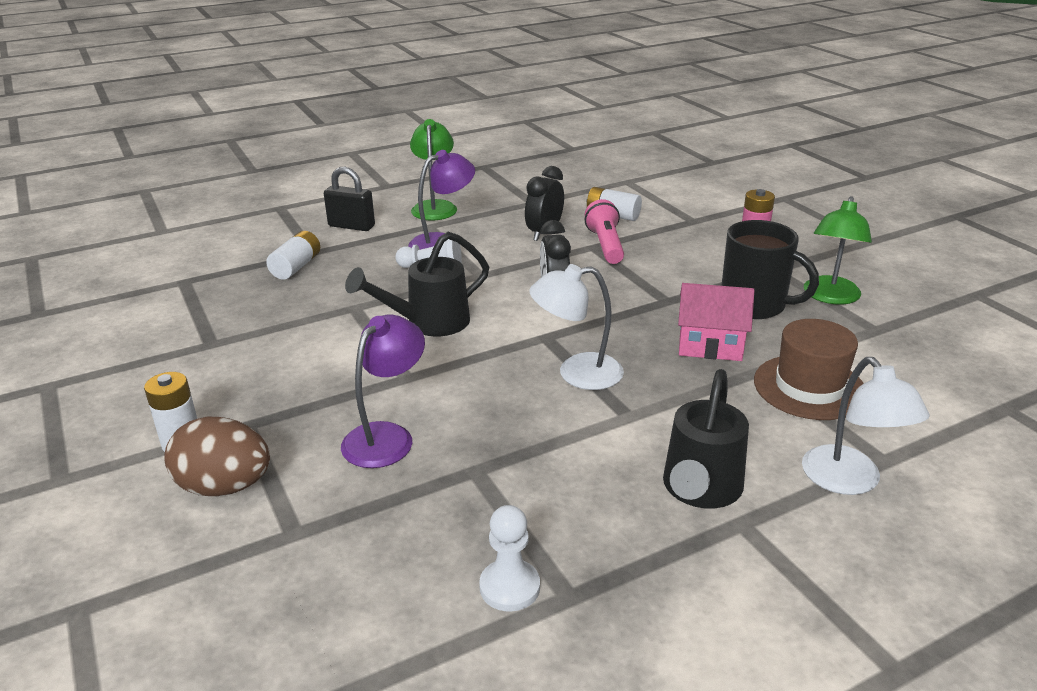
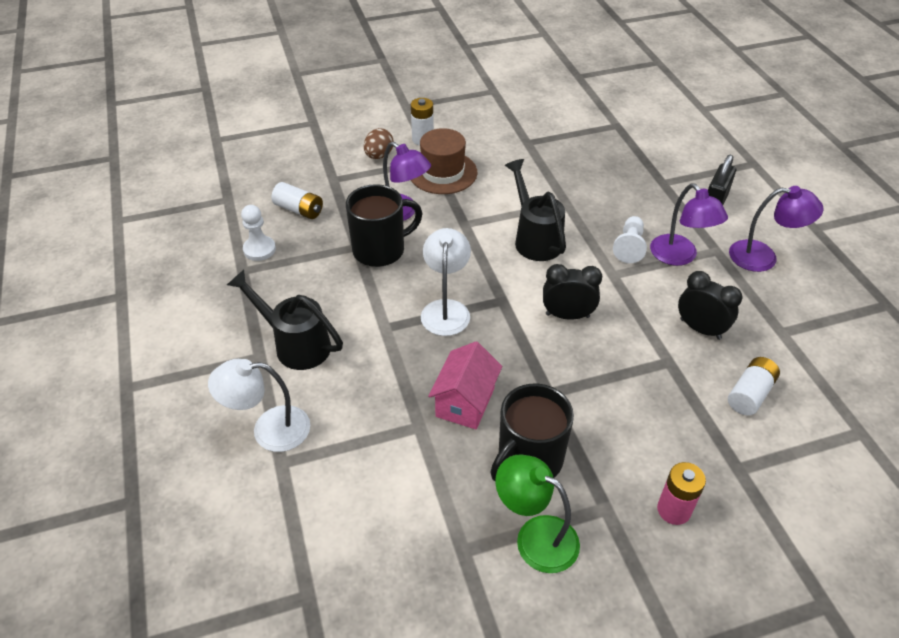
camera: 100 degrees right, 15 degrees up
brown egg [164,416,270,496] -> brown egg [364,128,394,159], size x0.67
white battery [266,231,320,280] -> white battery moved to [271,182,323,219]
green lamp [410,119,457,221] -> purple lamp [729,186,823,272]
pink flashlight [585,199,624,264] -> none
brown hat [754,319,864,420] -> brown hat moved to [411,128,477,194]
none -> black mug [346,184,423,267]

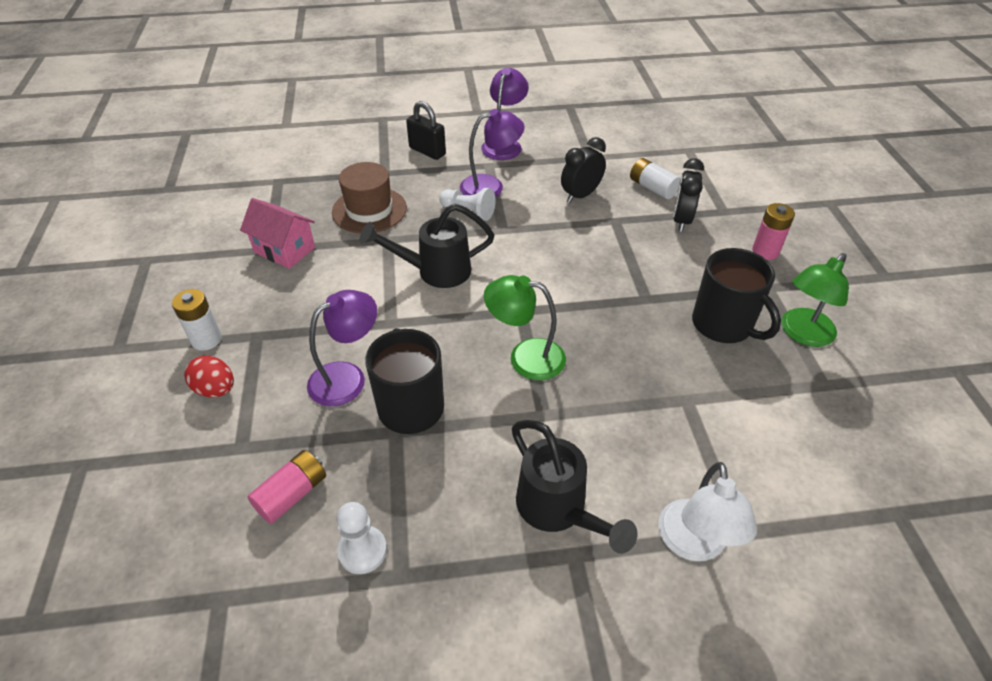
camera: 80 degrees left, 0 degrees up
black watering can [227,270,343,370] -> black watering can turned 75 degrees counterclockwise [512,420,637,554]
white battery [271,182,323,219] -> pink battery [247,450,326,524]
brown egg [364,128,394,159] -> red egg [184,355,234,397]
brown hat [411,128,477,194] -> brown hat moved to [332,162,407,234]
white lamp [421,228,471,336] -> green lamp [484,275,566,380]
pink house [428,342,502,429] -> pink house moved to [240,198,315,269]
black clock [543,264,602,320] -> black clock moved to [673,158,704,232]

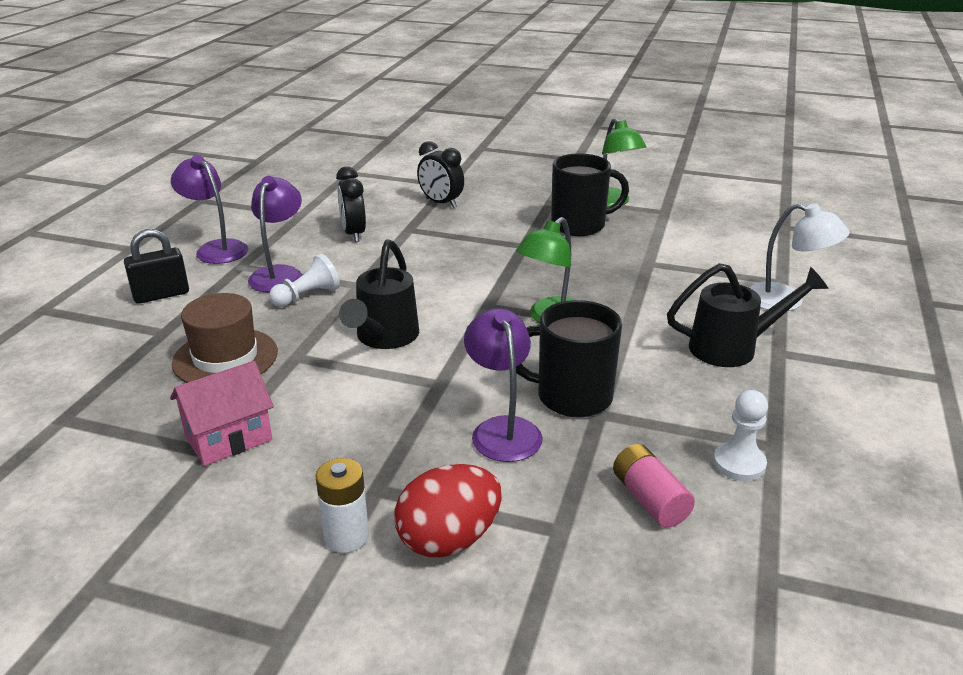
camera: 65 degrees left, 15 degrees down
red egg [184,355,234,397] -> red egg [394,464,502,557], size x1.50
white battery [630,158,681,199] -> none
pink battery [752,203,795,260] -> none

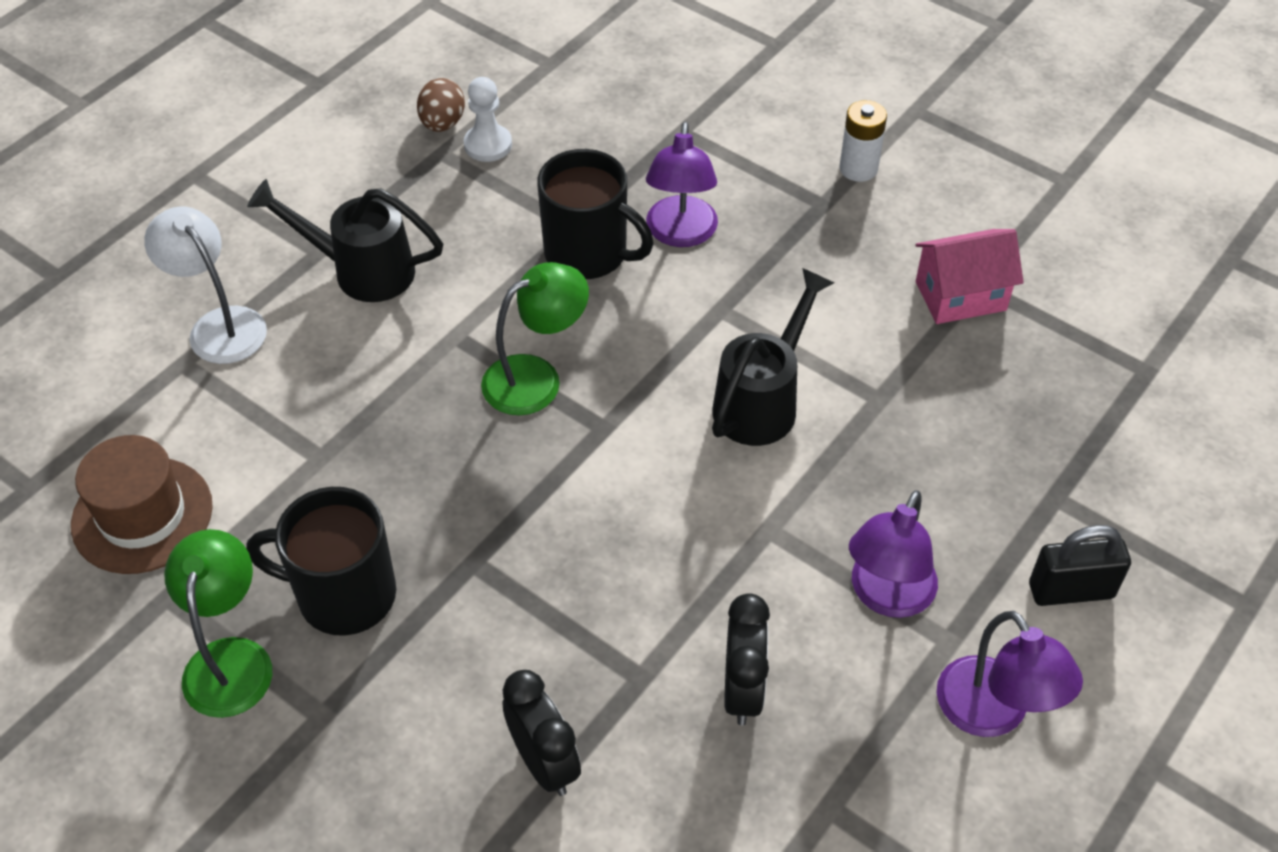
camera: 160 degrees left, 20 degrees up
brown hat [172,293,278,383] -> brown hat moved to [71,435,213,574]
white pawn [269,254,340,307] -> none
red egg [394,464,502,557] -> none
pink battery [613,444,695,528] -> none
none -> brown egg [417,78,465,132]

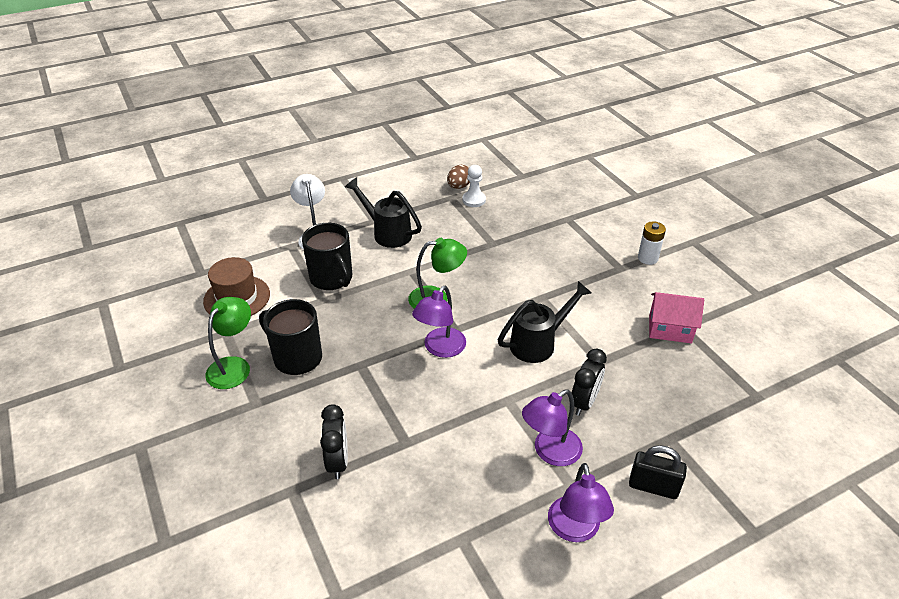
camera: 25 degrees right, 10 degrees down
black mug [537,149,653,279] -> black mug moved to [302,223,352,290]
purple lamp [646,122,718,247] -> purple lamp moved to [412,286,466,358]
black clock [724,593,770,725] -> black clock moved to [572,349,607,416]

